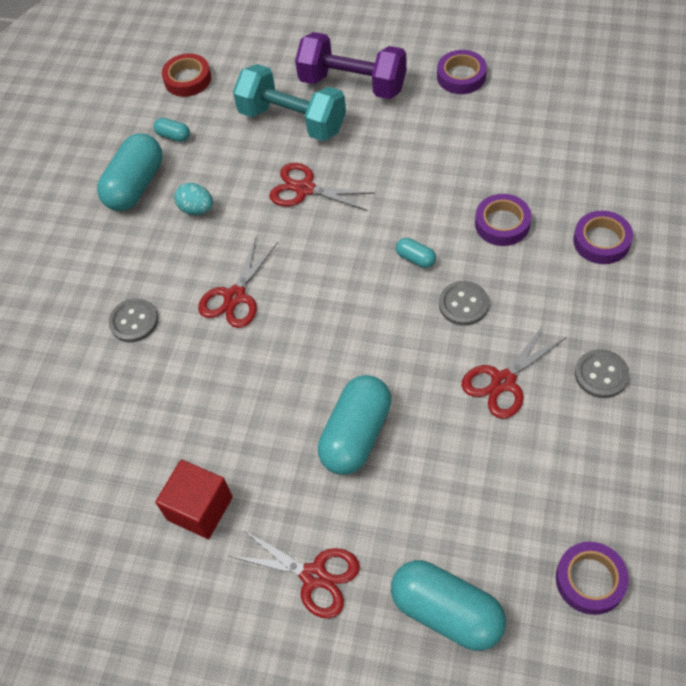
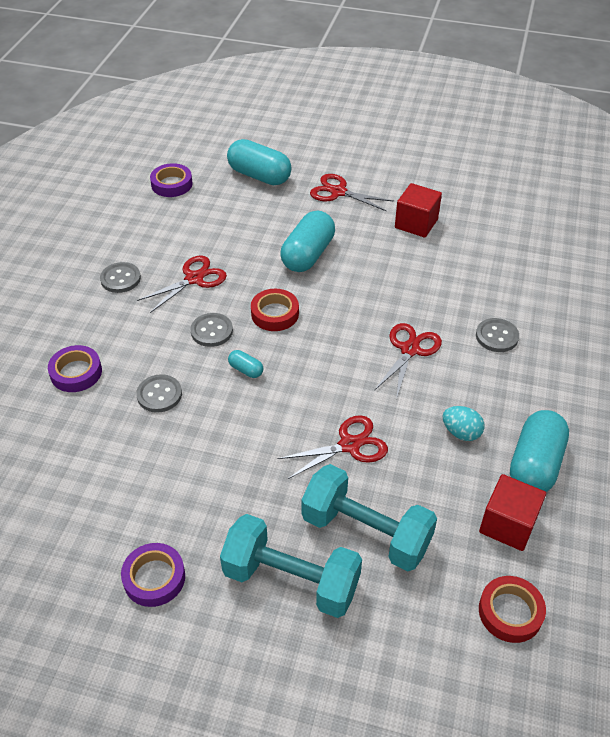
camera: 175 degrees right, 10 degrees down
turquoise capsule [154,118,190,142] -> red cube [479,474,546,551]
red scissors [269,163,375,211] -> red scissors turned 45 degrees counterclockwise [278,415,388,479]
purple dumbbell [295,32,407,99] -> turquoise dumbbell [220,514,362,618]
purple tape [475,194,531,246] -> grey button [136,374,182,413]
none -> red tape [251,289,299,331]

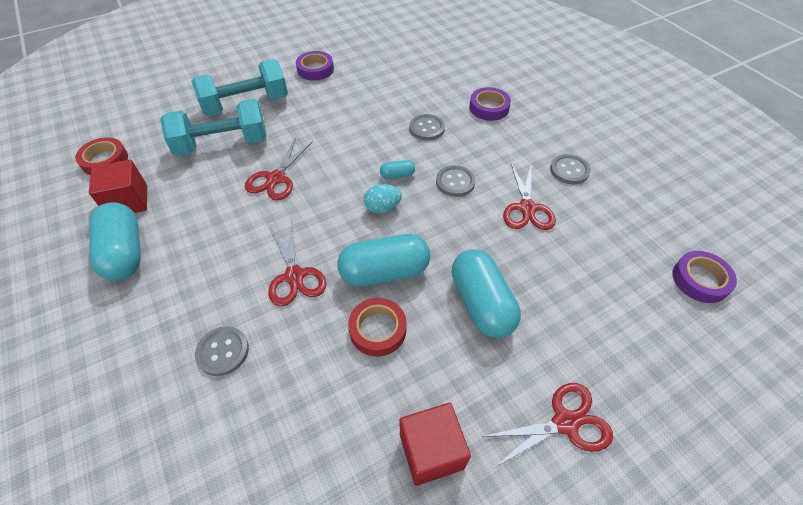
camera: 135 degrees right, 5 degrees up
turquoise capsule [227,139,292,185] -> turquoise capsule moved to [337,234,430,286]
red tape [251,289,299,331] -> red tape moved to [348,298,407,357]
turquoise egg [443,406,484,441] -> turquoise egg moved to [364,184,402,214]

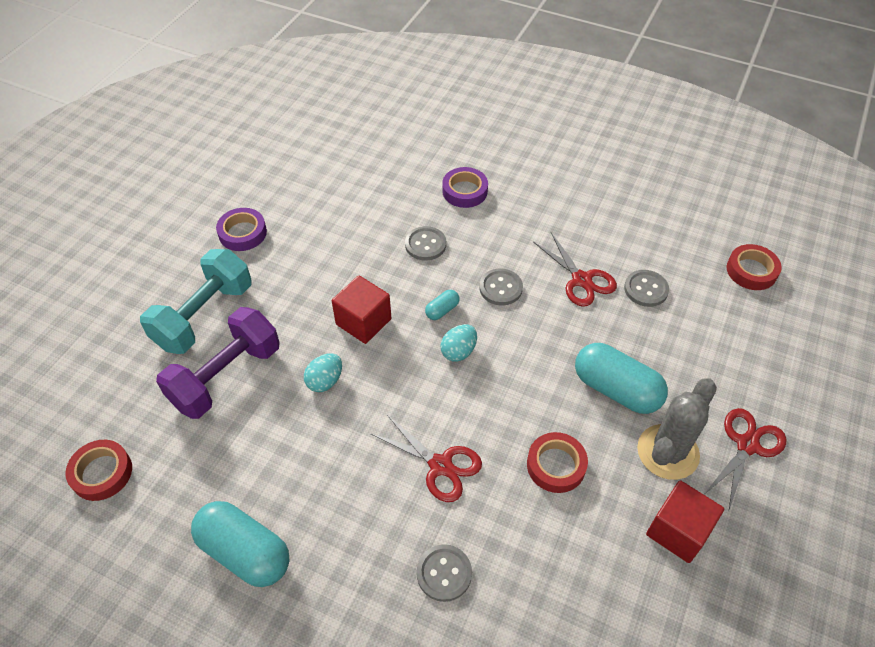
camera: 35 degrees left, 0 degrees up
red cube [89,159,147,213] -> red cube moved to [332,275,391,344]
turquoise dumbbell [160,99,267,156] -> purple dumbbell [156,307,280,419]
red scissors [245,138,313,200] -> turquoise egg [304,353,342,392]
turquoise capsule [337,234,430,286] -> none
grey button [550,154,591,184] -> grey button moved to [624,270,669,307]
purple tape [672,251,737,303] -> red tape [727,244,782,290]
none -> grey cactus [637,378,717,480]

